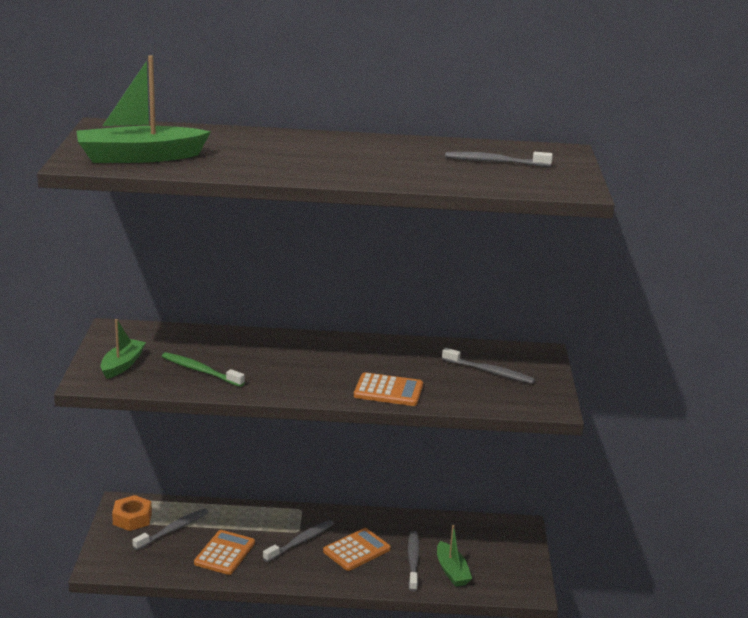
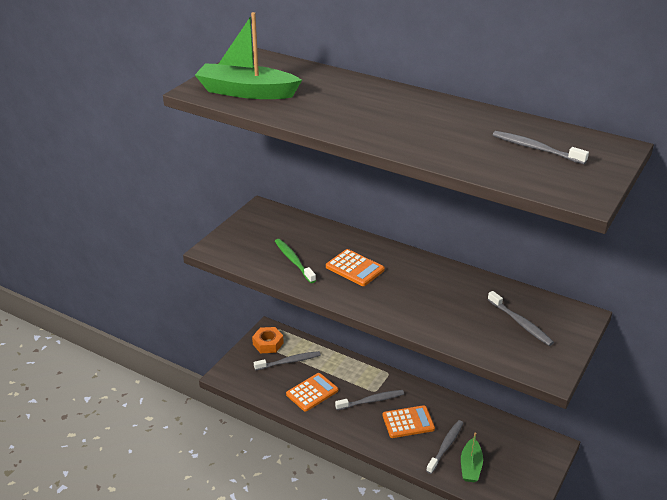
camera: 30 degrees right, 10 degrees up
green boat [100,319,146,379] -> none
orange calculator [354,372,423,406] -> orange calculator moved to [326,249,385,286]

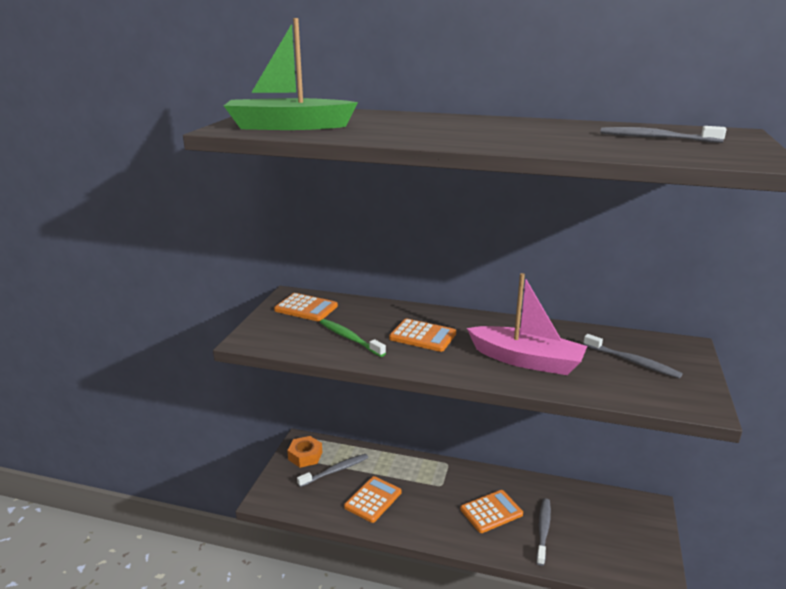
camera: 15 degrees left, 10 degrees down
grey toothbrush [335,390,404,410] -> none
green boat [461,432,483,482] -> none
none -> orange calculator [274,293,338,321]
none -> pink boat [467,273,587,375]

